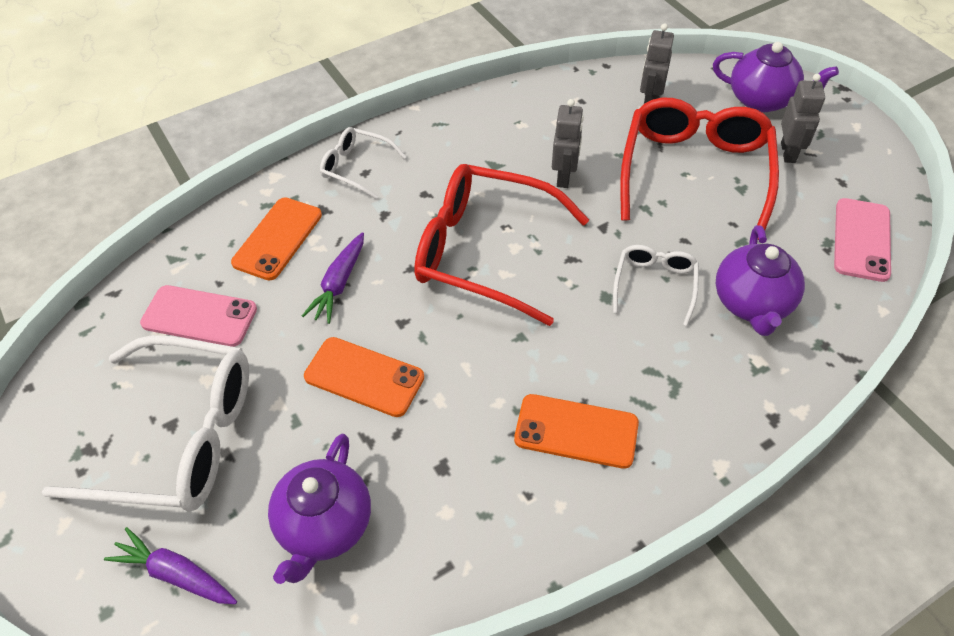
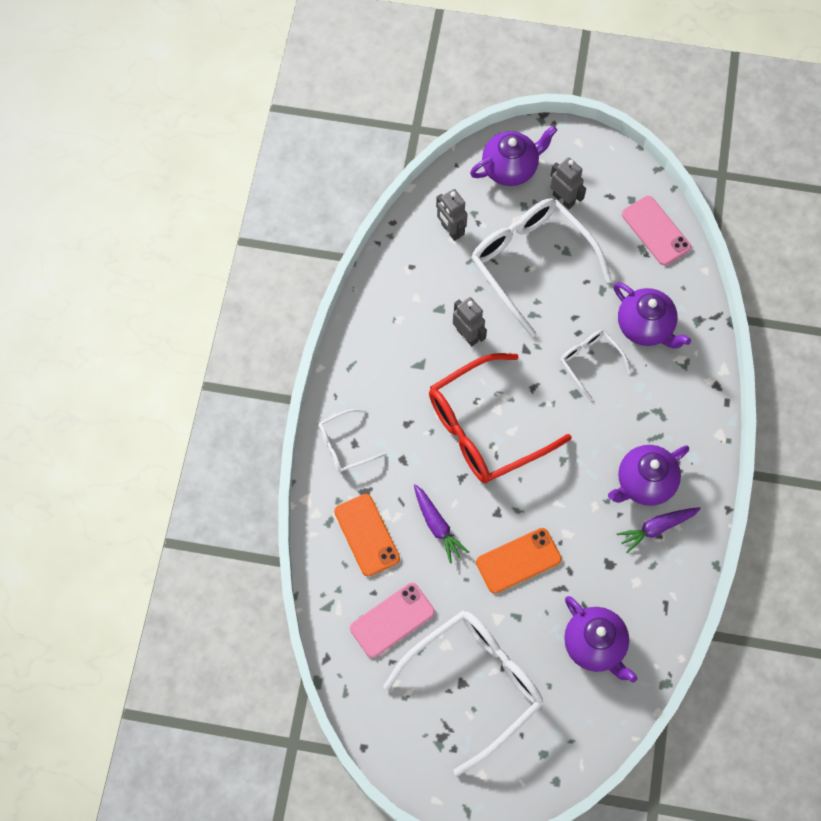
camera: 50 degrees left, 15 degrees up
purple carrot [104,527,237,604] -> purple carrot moved to [616,507,701,553]
orange phone [514,394,639,469] -> purple teapot [608,445,689,506]
red glasses [620,98,779,240] -> white glasses [471,198,612,337]

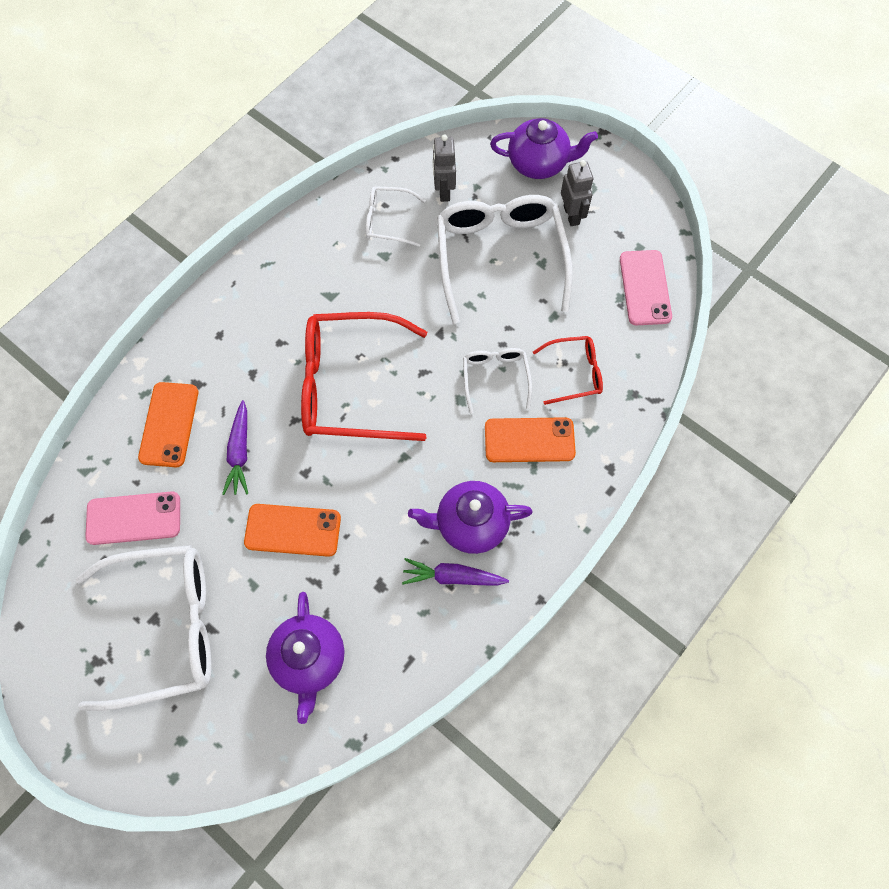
camera: 30 degrees right, 0 degrees up
white glasses [318,409,387,473] -> white glasses moved to [366,186,426,247]
grey robot [453,297,487,346] -> none
purple teapot [614,282,691,349] -> red glasses [533,336,603,405]
none -> orange phone [485,417,576,462]

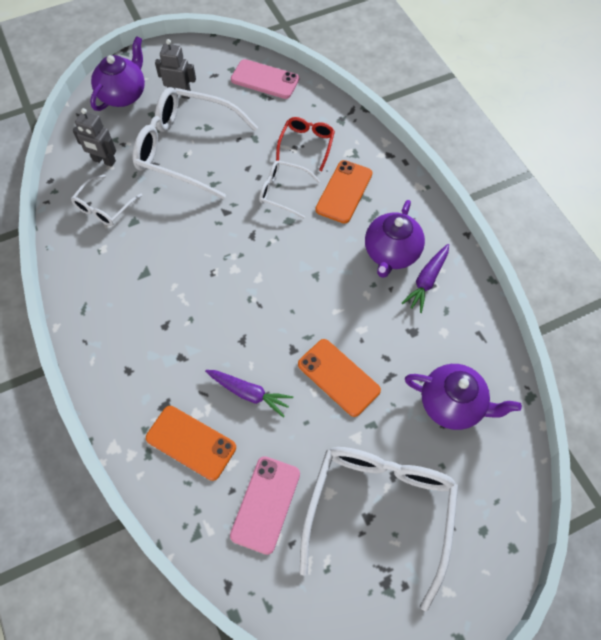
camera: 65 degrees left, 5 degrees down
orange phone [244,504,341,557] -> orange phone turned 75 degrees counterclockwise [298,339,381,417]
red glasses [301,312,427,441] -> none

